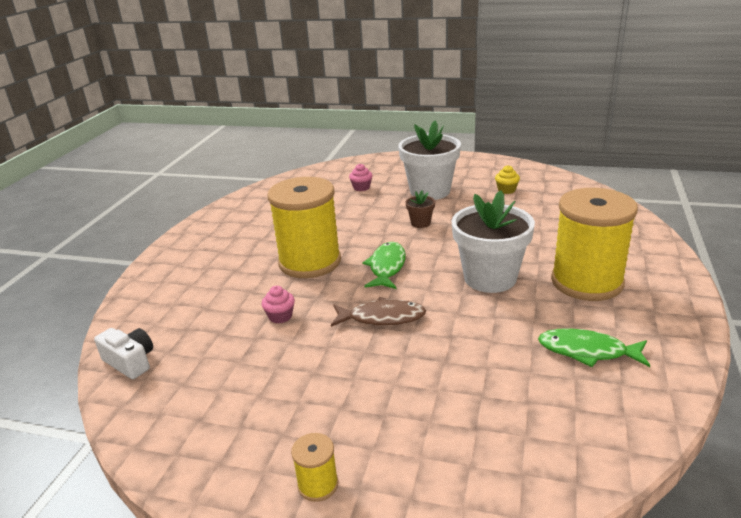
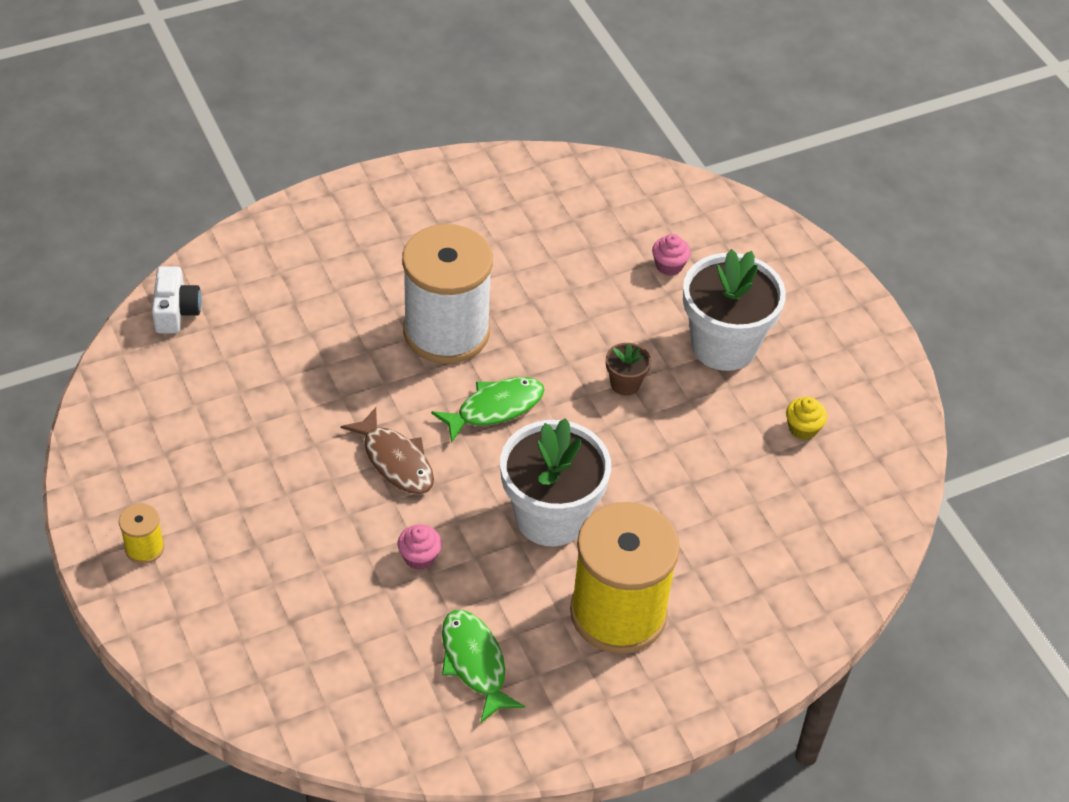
camera: 45 degrees right, 20 degrees up
pink cupcake [261,286,295,324] -> pink cupcake moved to [397,525,442,570]
yellow spool [267,177,341,278] -> white spool [402,224,493,364]

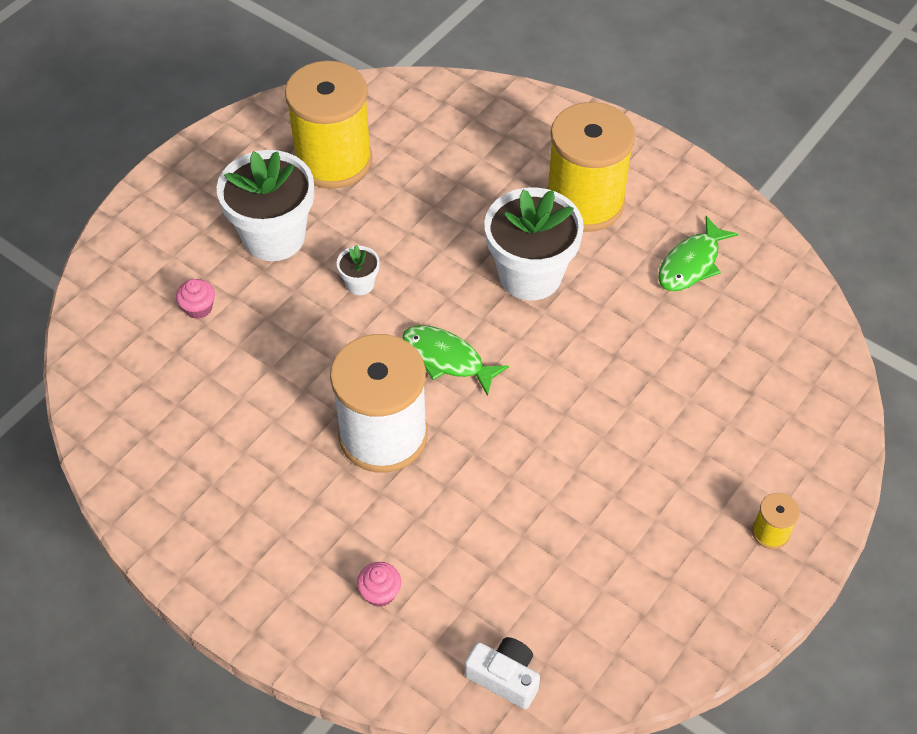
camera: 115 degrees left, 5 degrees up
white camera [152,267,201,333] -> white camera turned 60 degrees clockwise [465,637,540,709]
brown fish [341,407,434,494] -> none
pink cupcake [397,525,442,570] -> pink cupcake moved to [357,562,401,607]
brown flower pot [606,343,651,395] -> white flower pot [337,245,380,295]
yellow cupcake [786,397,827,440] -> yellow spool [285,61,372,189]

